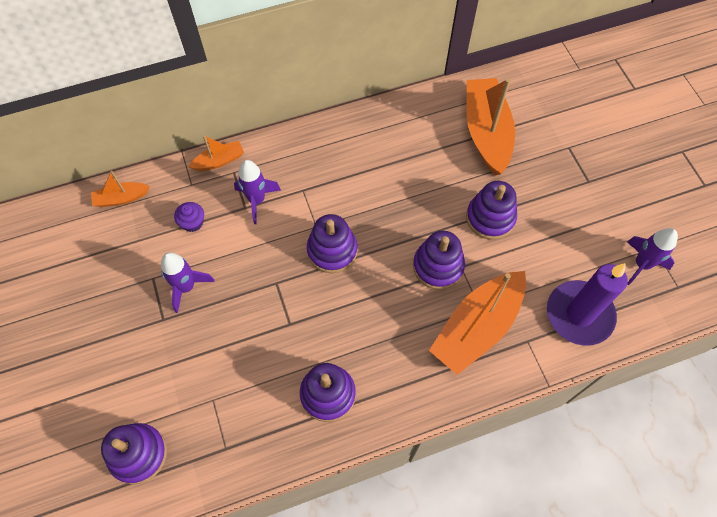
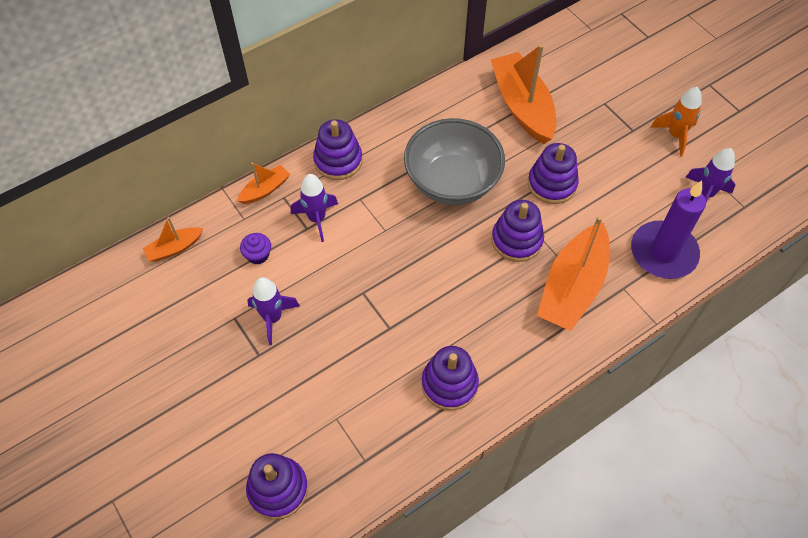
camera: 15 degrees left, 5 degrees down
purple stacking toy [307,214,358,273] -> purple stacking toy moved to [313,119,363,180]
none -> grey bowl [404,118,505,205]
none -> orange rocket [651,87,702,157]

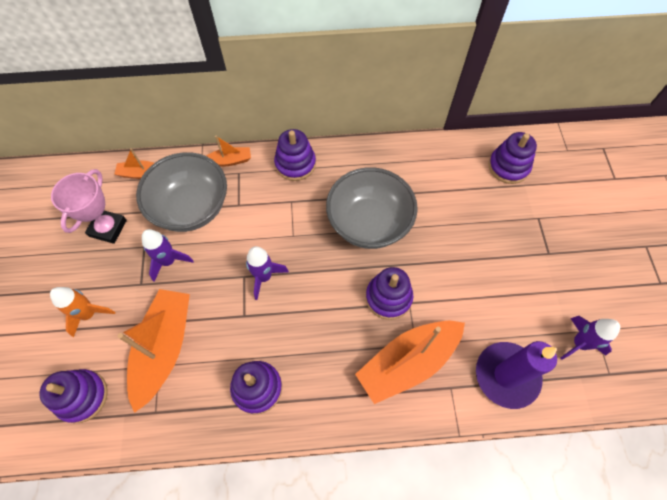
camera: 30 degrees right, 5 degrees up
purple cupcake [240,233,271,265] -> grey bowl [136,152,227,232]
purple rocket [291,174,338,242] -> purple rocket moved to [246,246,289,300]
orange boat [491,44,556,144] -> orange boat moved to [117,289,190,413]
purple stacking toy [528,143,579,204] -> purple stacking toy moved to [488,132,537,184]
orange rocket [651,87,702,157] -> orange rocket moved to [50,287,115,337]
none -> pink trophy [51,169,127,244]

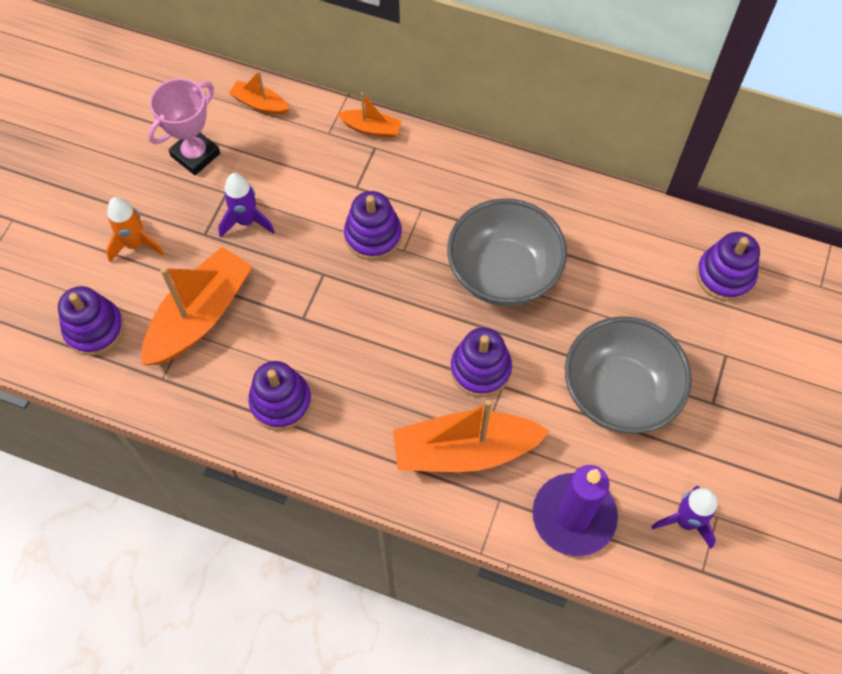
camera: 25 degrees right, 0 degrees up
grey bowl [136,152,227,232] -> grey bowl moved to [565,316,692,434]
purple rocket [246,246,289,300] -> none
purple stacking toy [274,129,316,181] -> purple stacking toy moved to [344,191,402,260]

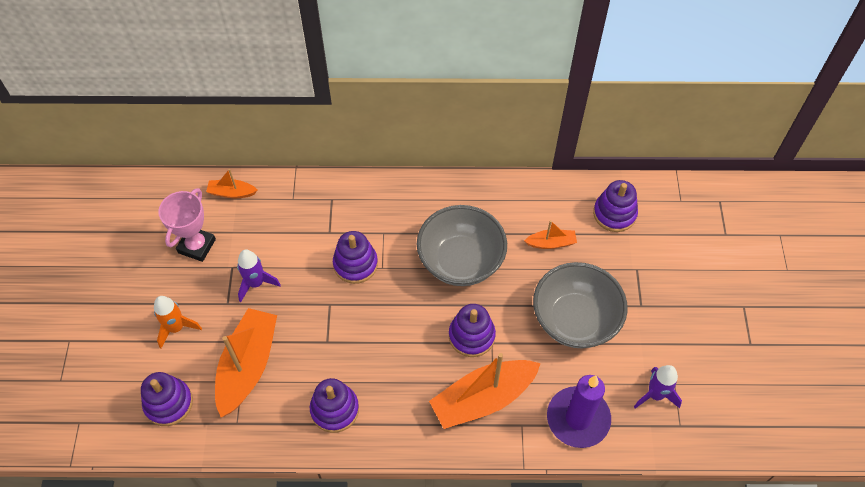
camera: 20 degrees left, 5 degrees down
orange boat [337,92,402,138] -> orange boat moved to [524,220,577,249]

